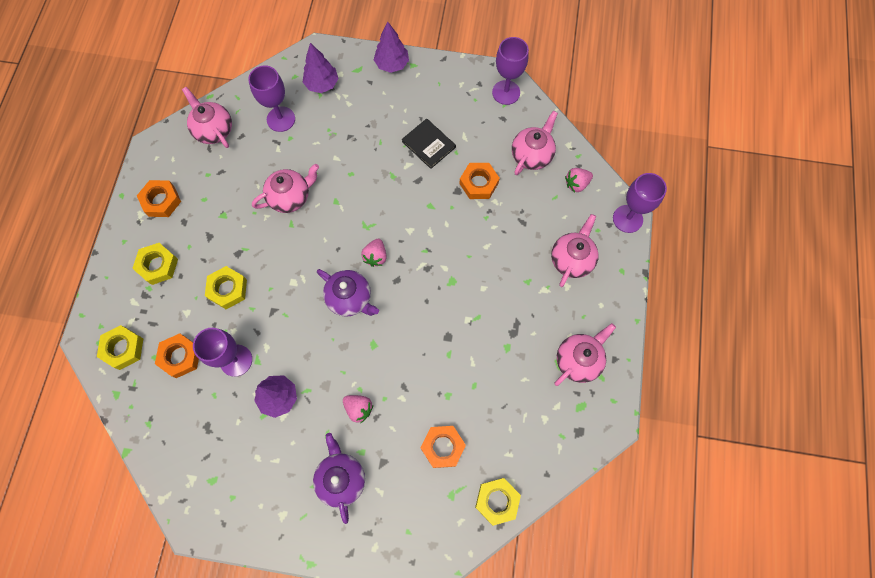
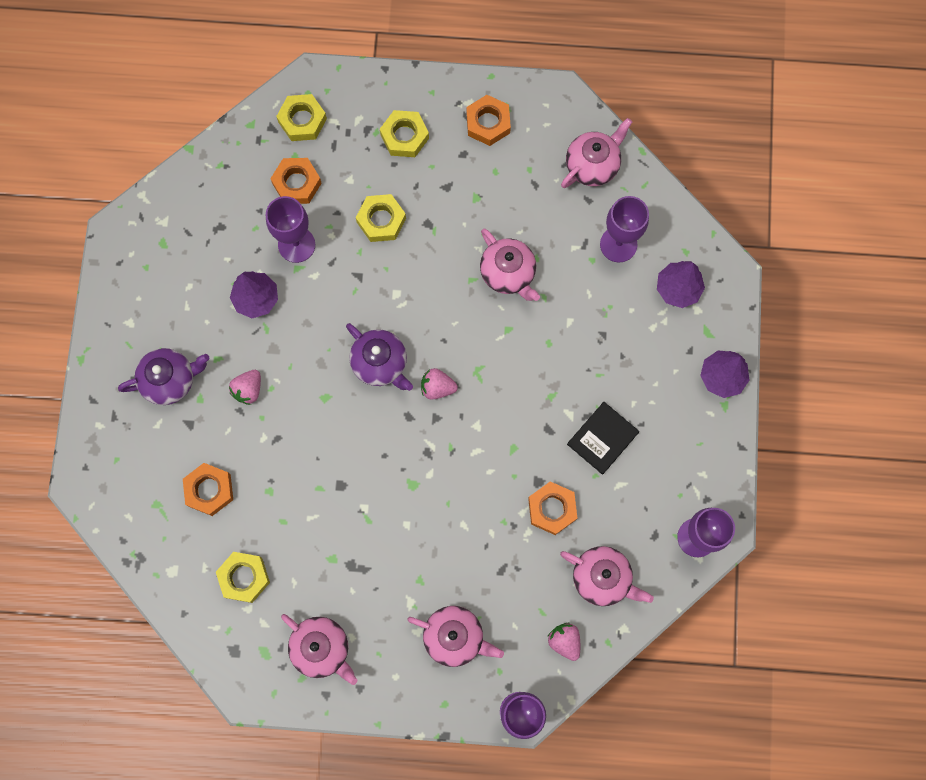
camera: 85 degrees right, 5 degrees up
purple teapot [317,269,379,317] -> purple teapot turned 75 degrees counterclockwise [346,323,413,391]
yellow nut [475,478,521,526] -> yellow nut moved to [216,552,270,603]

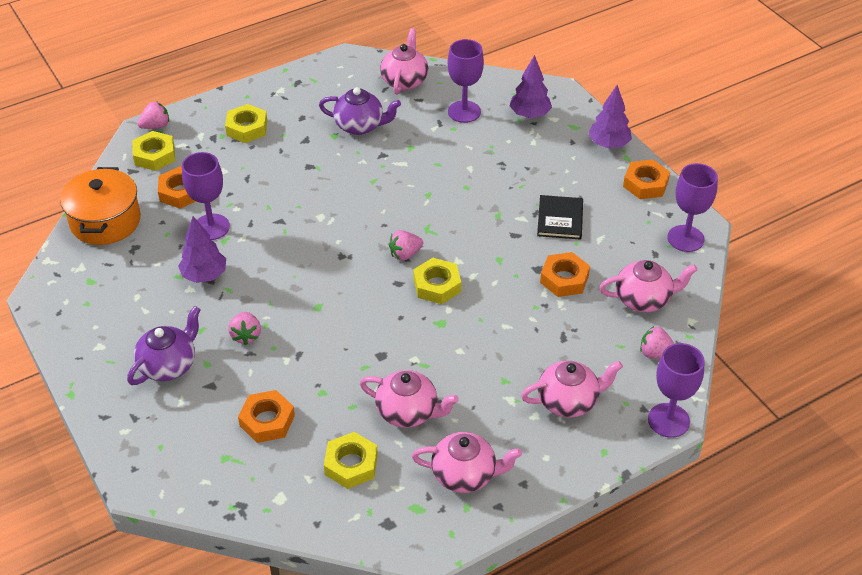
camera: 35 degrees left, 30 degrees down
purple teapot [346,323,413,391] -> purple teapot moved to [319,87,401,135]
yellow nut [356,194,406,242] -> yellow nut moved to [413,258,461,304]
orange nut [466,95,511,146] -> orange nut moved to [623,160,670,199]
pink teapot [480,229,540,301] -> pink teapot moved to [360,370,459,428]
none -> orange pot [60,167,141,245]
none -> pink strawberry [137,101,169,129]

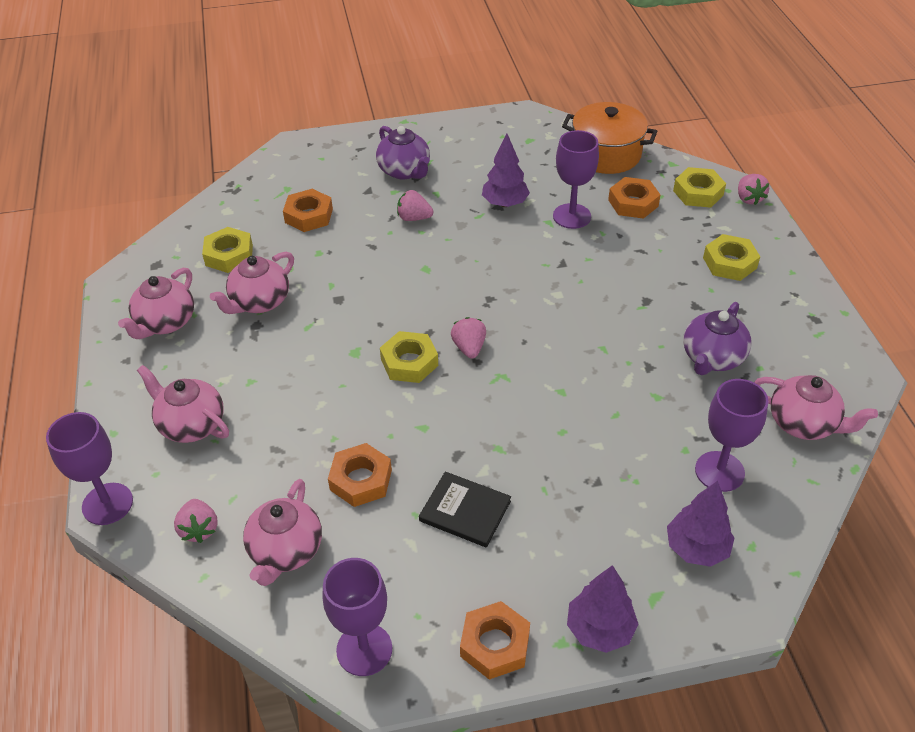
camera: 110 degrees right, 0 degrees up
pink teapot [521,361,623,418] -> pink teapot turned 120 degrees clockwise [137,365,229,443]
pink strawberry [640,326,674,359] -> pink strawberry turned 120 degrees clockwise [174,499,218,543]

